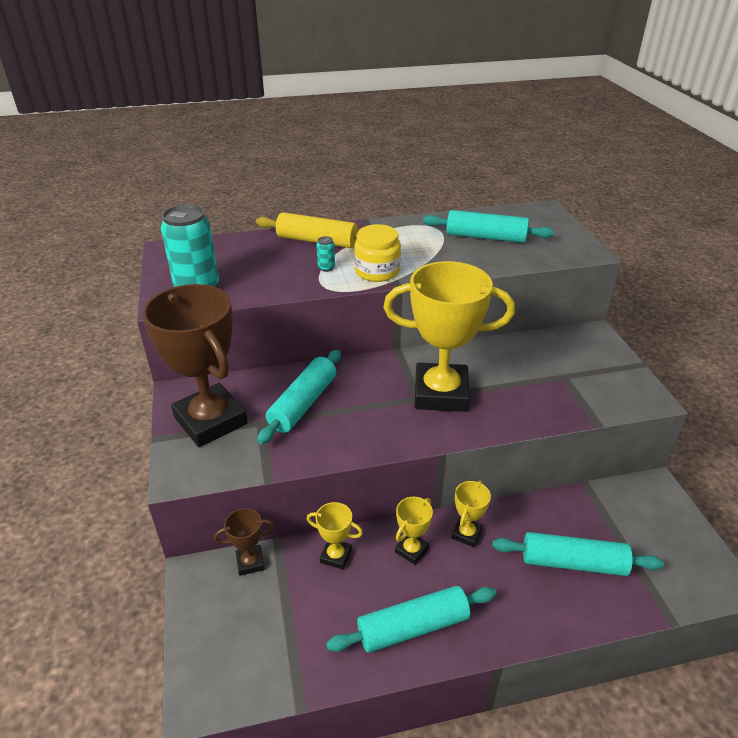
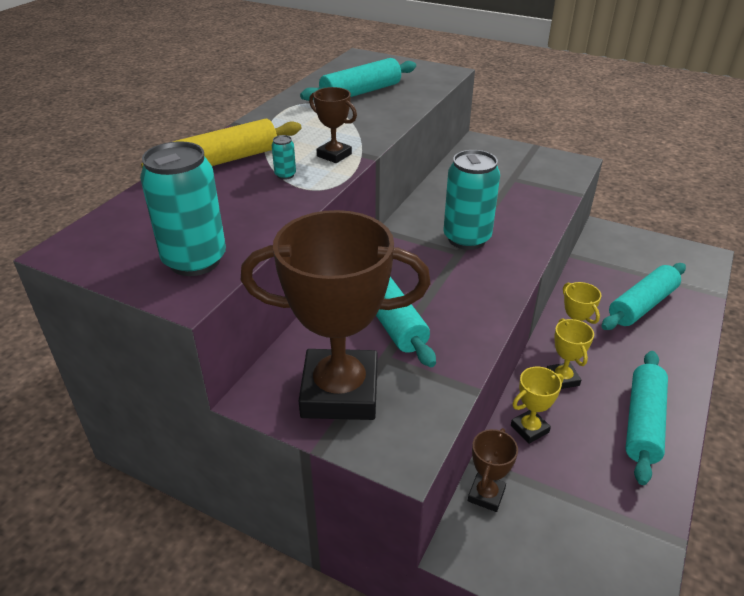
camera: 50 degrees left, 0 degrees up
yellow jar [354,224,401,282] -> brown trophy [309,87,357,163]
yellow trophy [383,261,515,412] -> turquoise can [444,150,500,250]

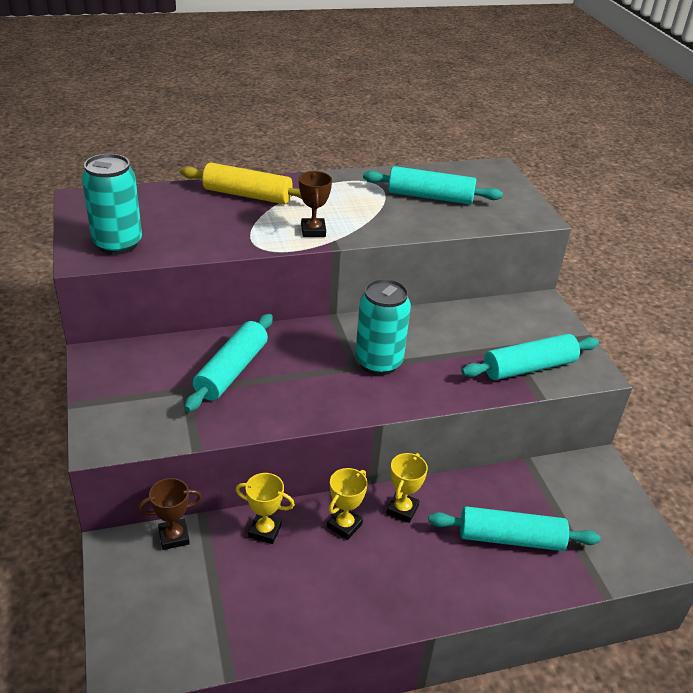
camera: 45 degrees right, 0 degrees up
brown trophy [241,210,431,420] -> none
turquoise can [272,135,296,180] -> none
turquoise rolling pin [625,351,668,485] -> turquoise rolling pin moved to [461,334,599,380]

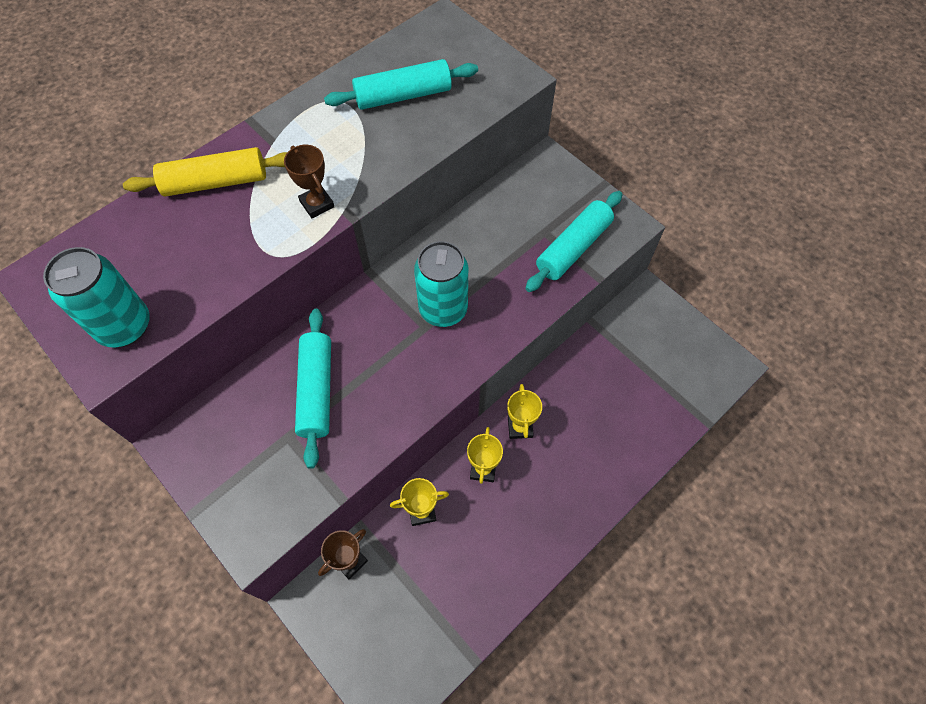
camera: 25 degrees left, 25 degrees up
turquoise rolling pin [428,506,601,551] -> none

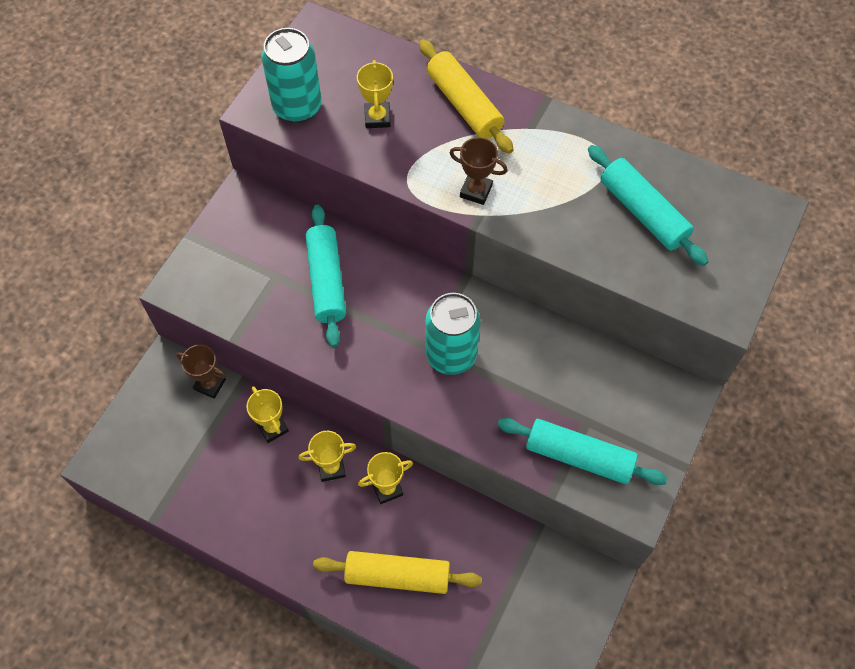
camera: 70 degrees right, 0 degrees up
brown trophy [284,145,334,218] -> brown trophy turned 75 degrees clockwise [450,137,508,205]
turquoise rolling pin [295,309,331,469] -> turquoise rolling pin turned 75 degrees counterclockwise [306,205,346,347]
none -> yellow rolling pin [313,551,482,594]
none -> yellow trophy [357,60,393,128]

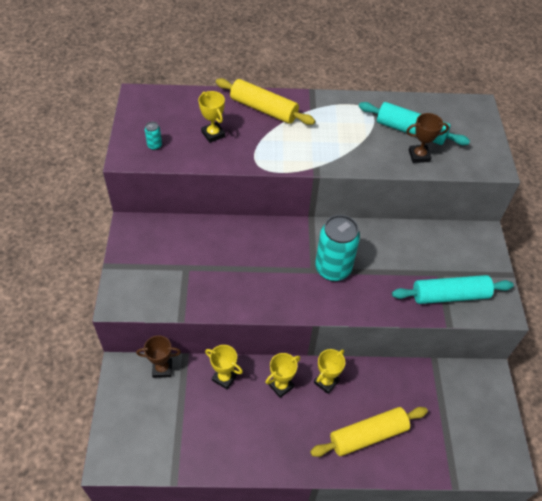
camera: 30 degrees left, 10 degrees down
turquoise can [262,28,322,123] -> turquoise can [145,122,162,150], size x0.40
turquoise rolling pin [306,205,346,347] -> none
brown trophy [450,137,508,205] -> brown trophy moved to [406,113,449,163]

